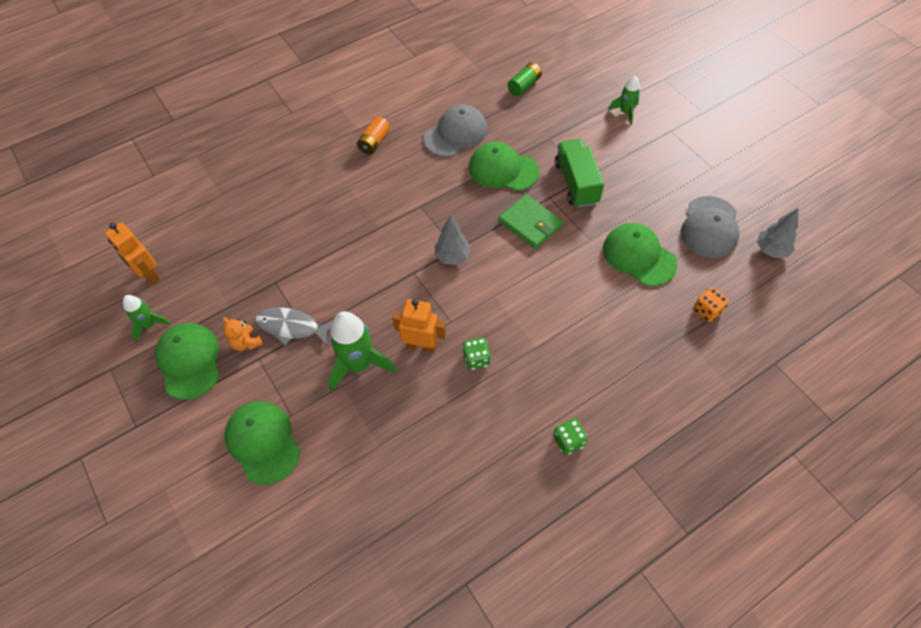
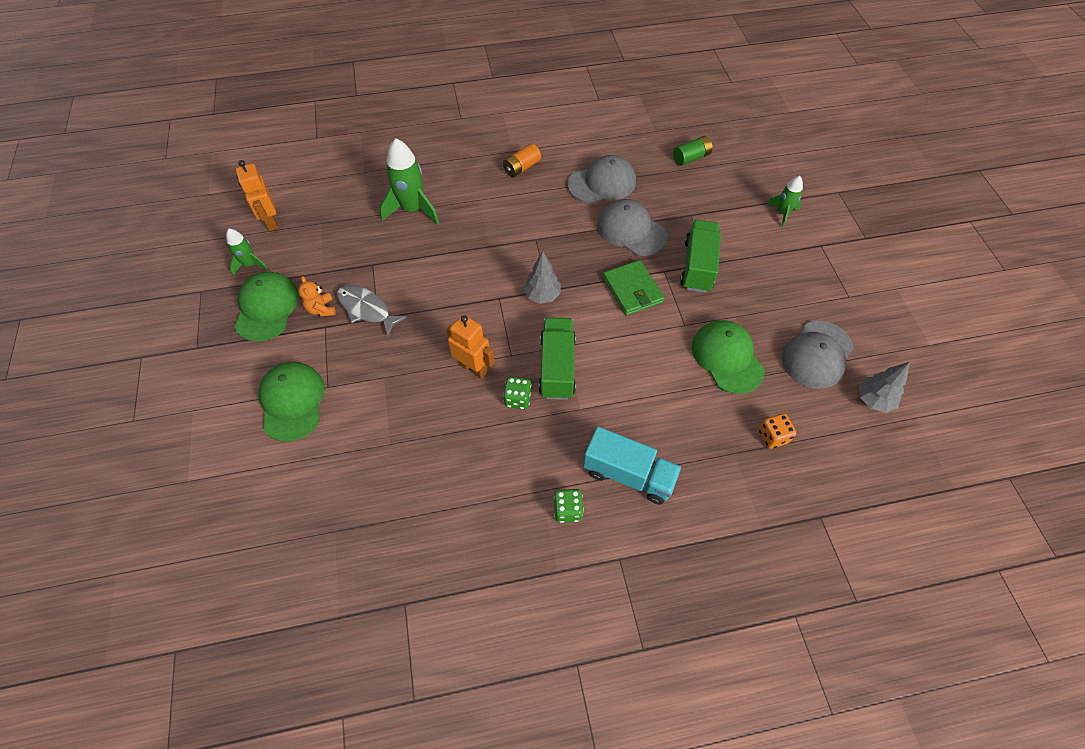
camera: 20 degrees right, 0 degrees up
green rocket [328,311,397,392] -> green rocket moved to [380,138,439,224]
green cap [469,142,540,191] -> grey cap [597,199,667,256]
none -> green truck [539,317,576,400]
none -> turquoise truck [583,427,681,505]

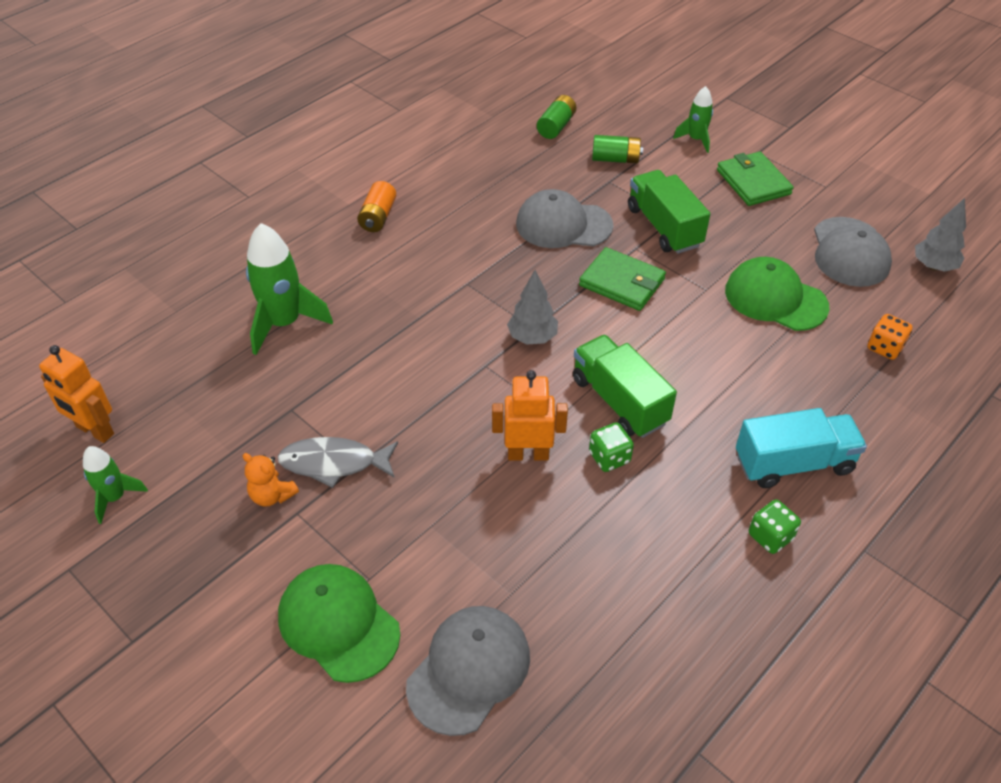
camera: 35 degrees left, 10 degrees down
green cap [234,272,299,342] -> none
grey cap [567,155,636,203] -> grey cap moved to [406,606,530,736]
none -> green battery [592,135,643,163]
none -> green wallet [717,152,794,206]

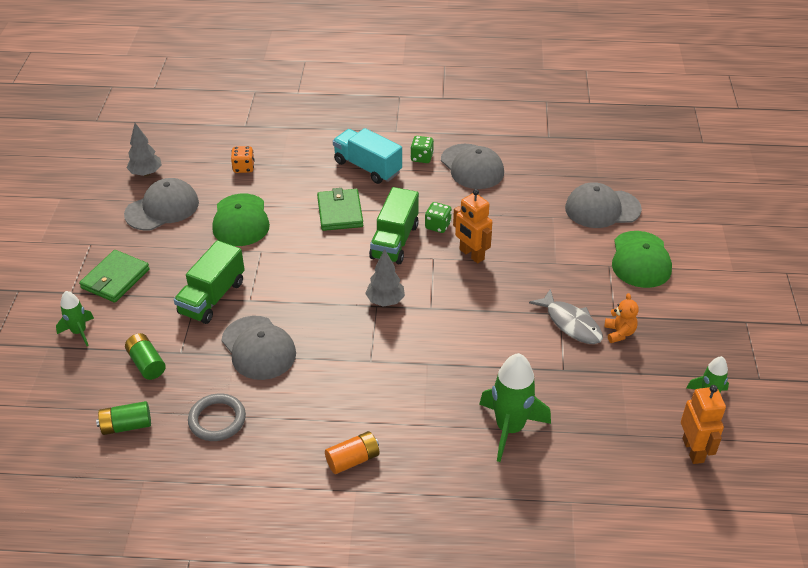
camera: 130 degrees left, 5 degrees down
green wallet [579,247,666,311] -> green wallet moved to [317,188,363,231]
none -> grey ring [188,394,246,441]
none -> grey cap [441,144,504,189]

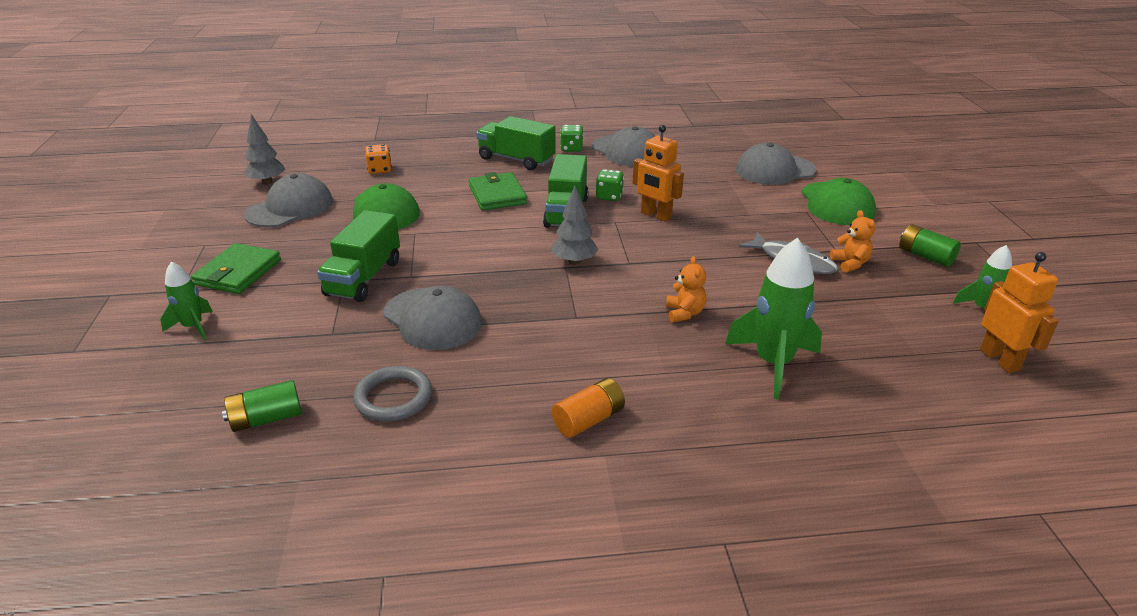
camera: 10 degrees left, 10 degrees down
green battery [125,333,166,380] -> green battery moved to [899,224,961,267]
turquoise truck [333,128,402,184] -> green truck [476,116,556,170]
none -> orange teddy bear [666,256,706,322]

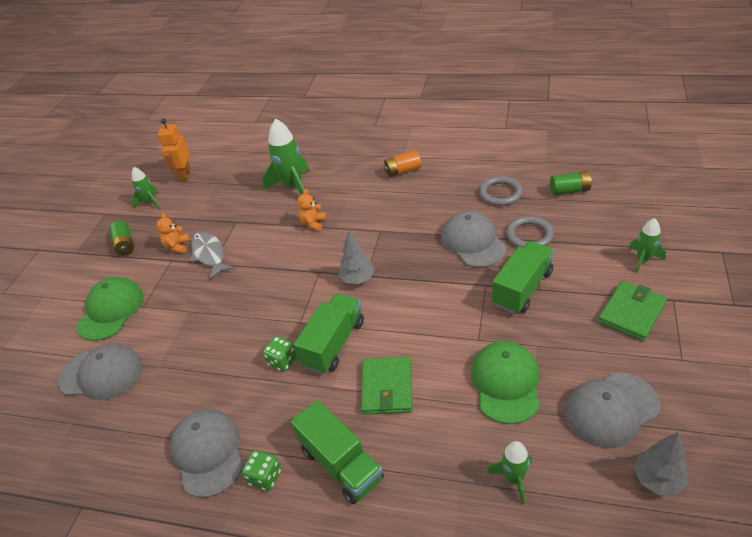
camera: 155 degrees left, 10 degrees up
orange dice [365,144,392,174] -> green rocket [487,441,532,504]
orange robot [632,125,684,222] -> none
none -> grey ring [506,216,554,248]

